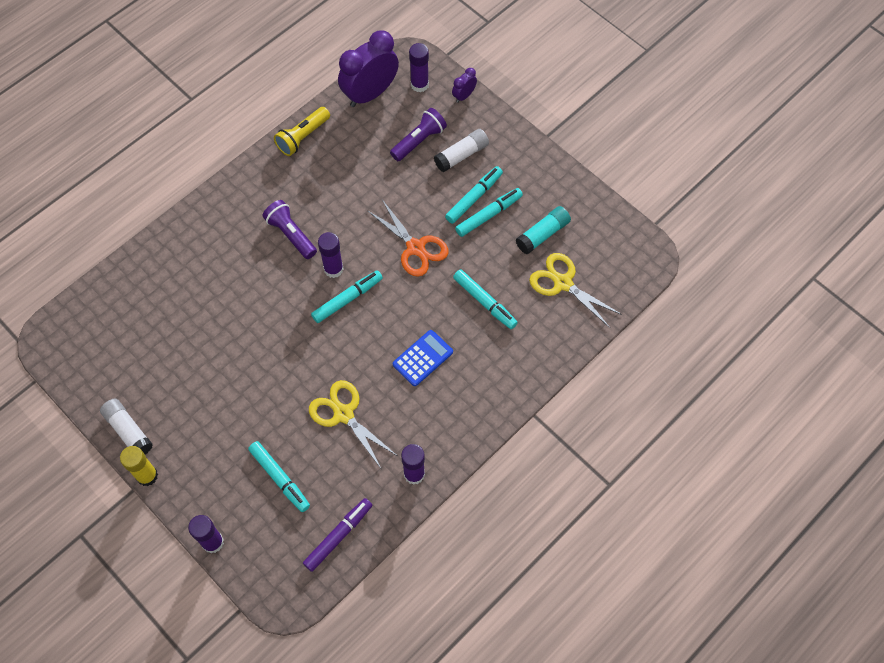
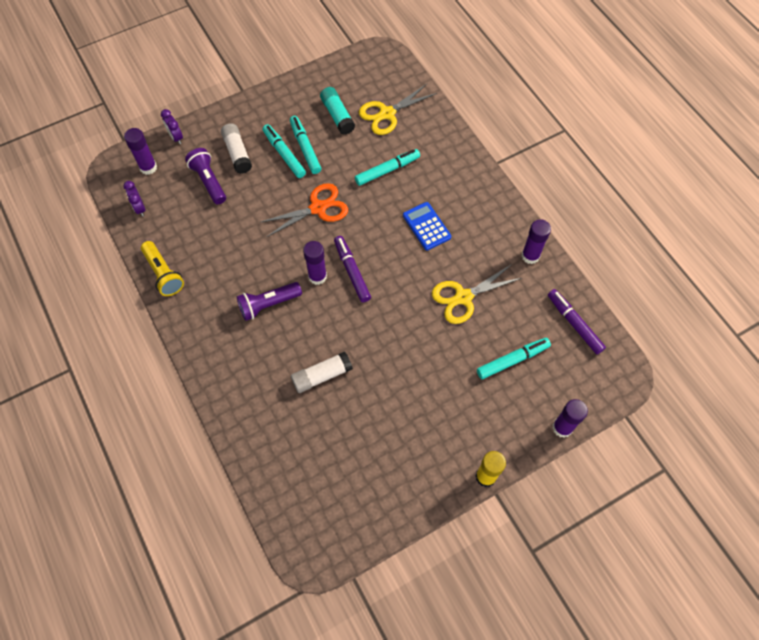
camera: 75 degrees left, 0 degrees up
white glue stick [100,399,153,454] -> white glue stick moved to [291,351,353,393]
turquoise marker [311,270,383,323] -> purple marker [334,236,371,303]
purple clock [338,30,399,107] -> purple clock [123,181,146,216], size x0.45

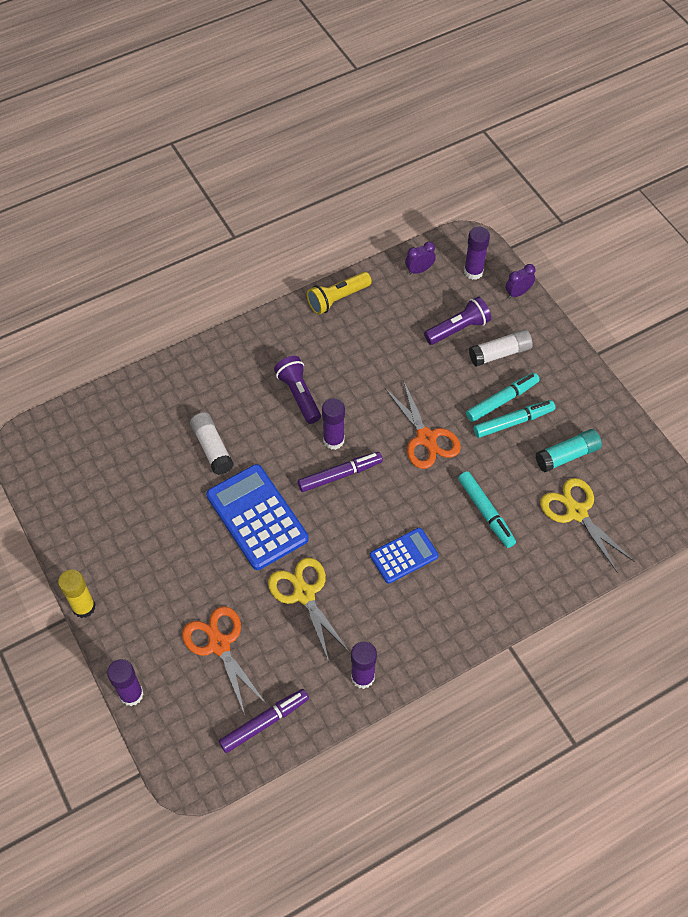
camera: 90 degrees right, 5 degrees down
turquoise marker [477,338,551,379] -> orange scissors [182,606,267,715]
none -> blue calculator [206,464,309,570]

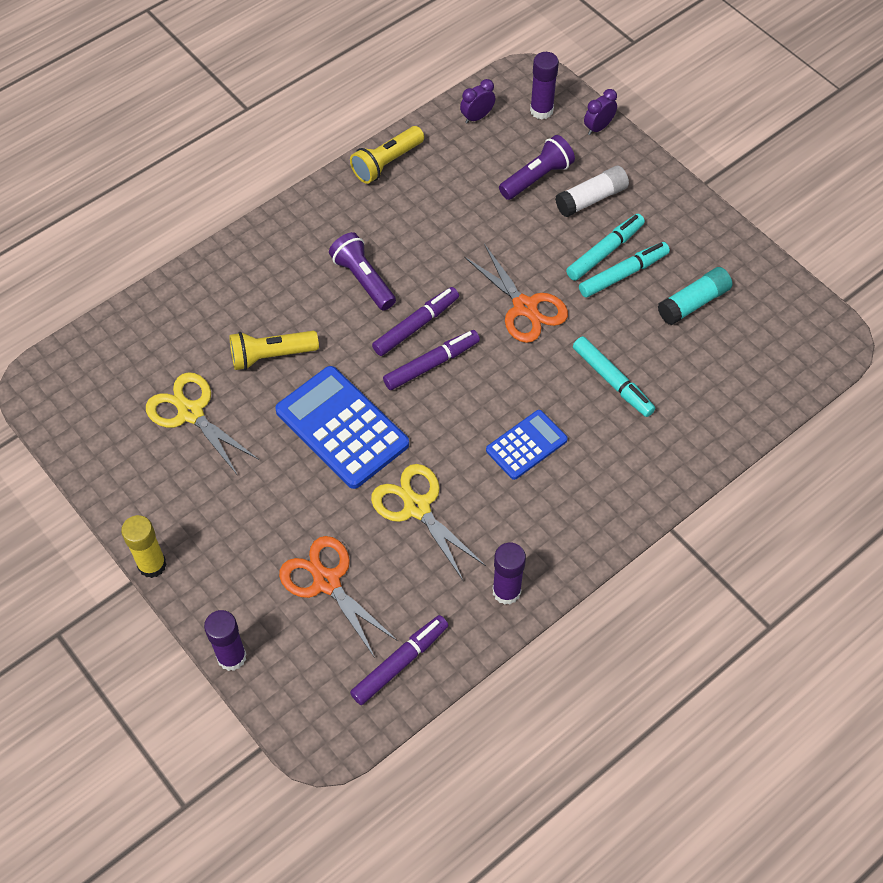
camera: 10 degrees left, 0 degrees up
white glue stick [190,412,234,475] -> yellow flashlight [229,331,319,370]
purple glue stick [322,398,345,450] -> purple marker [372,287,459,356]
yellow scissors [540,478,634,572] -> yellow scissors moved to [146,372,259,476]

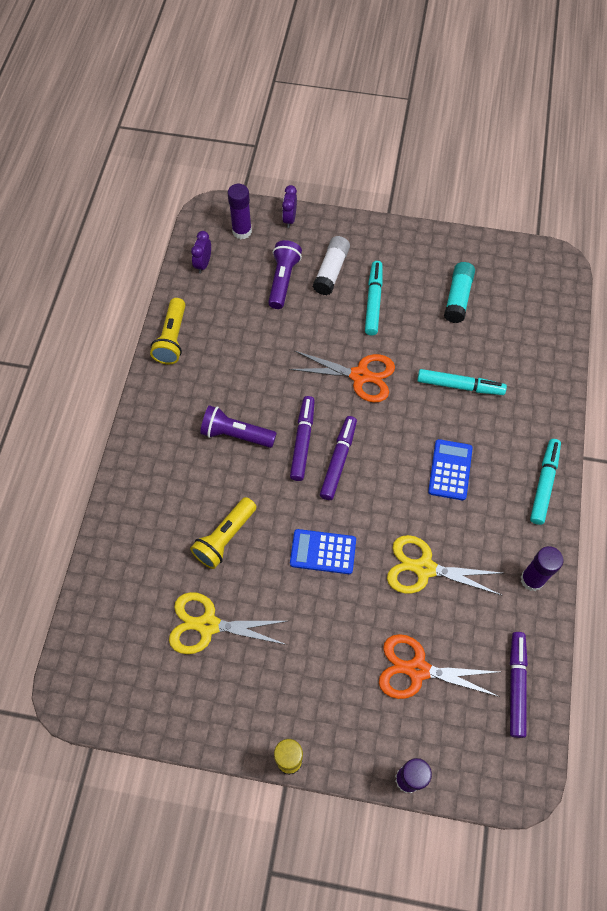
camera: 40 degrees left, 5 degrees up
blue calculator [275,366,409,489] -> blue calculator [290,529,356,574], size x0.58
turquoise marker [579,242,670,298] -> turquoise marker moved to [530,439,561,525]

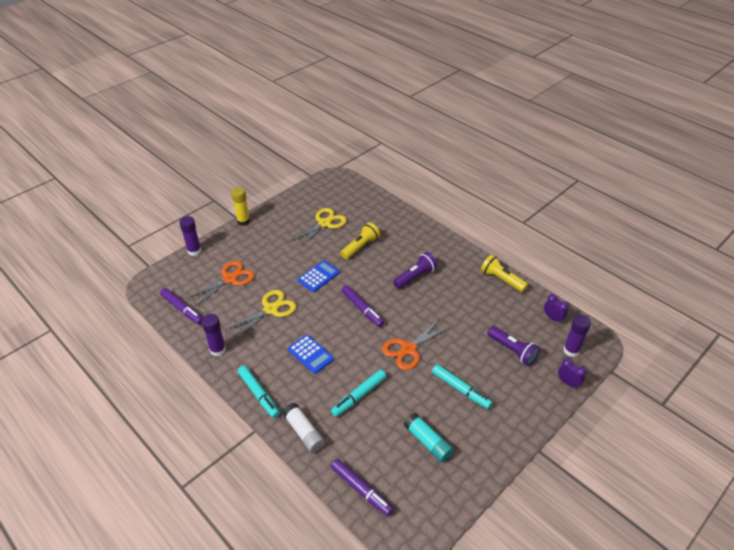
camera: 125 degrees right, 20 degrees down
yellow flashlight [190,497,256,569] -> yellow flashlight turned 60 degrees clockwise [341,222,380,259]
purple marker [290,396,315,481] -> purple marker moved to [331,459,393,516]
white glue stick [313,236,350,295] -> white glue stick moved to [282,403,325,453]

